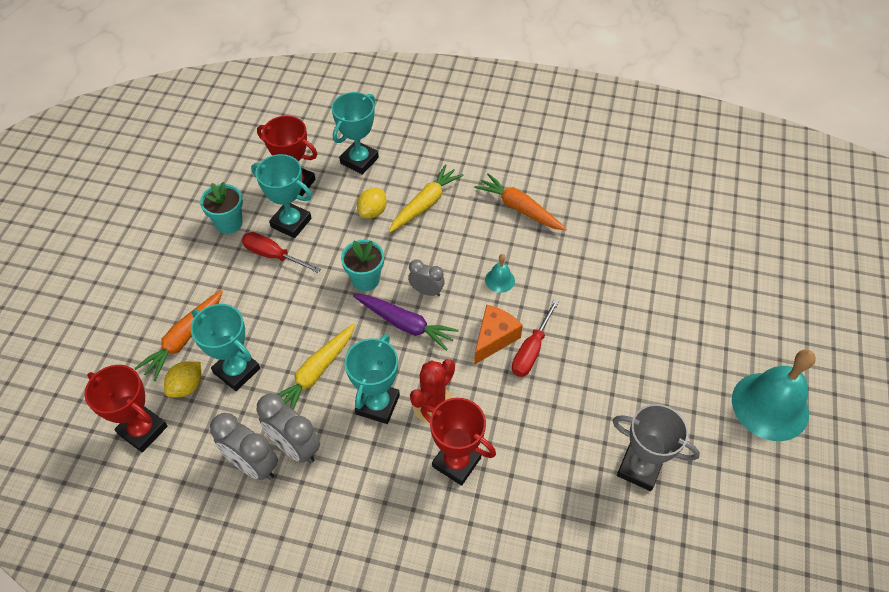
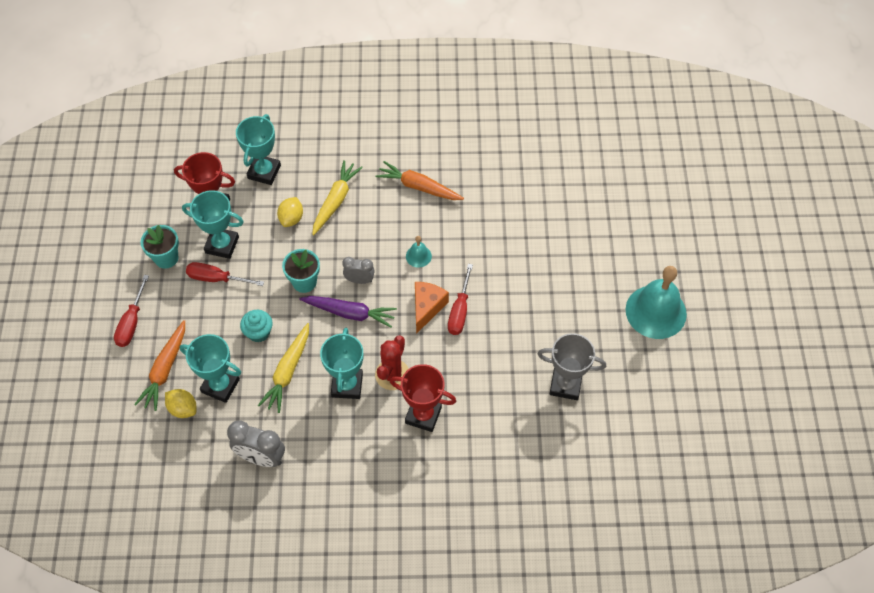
camera: 15 degrees left, 5 degrees up
red trophy [84,365,168,453] -> none
yellow lemon [164,361,201,397] -> yellow lemon turned 75 degrees counterclockwise [165,389,197,418]
grey clock [257,393,320,463] -> none
none -> red screwdriver [114,275,149,347]
none -> turquoise cupcake [240,310,273,342]

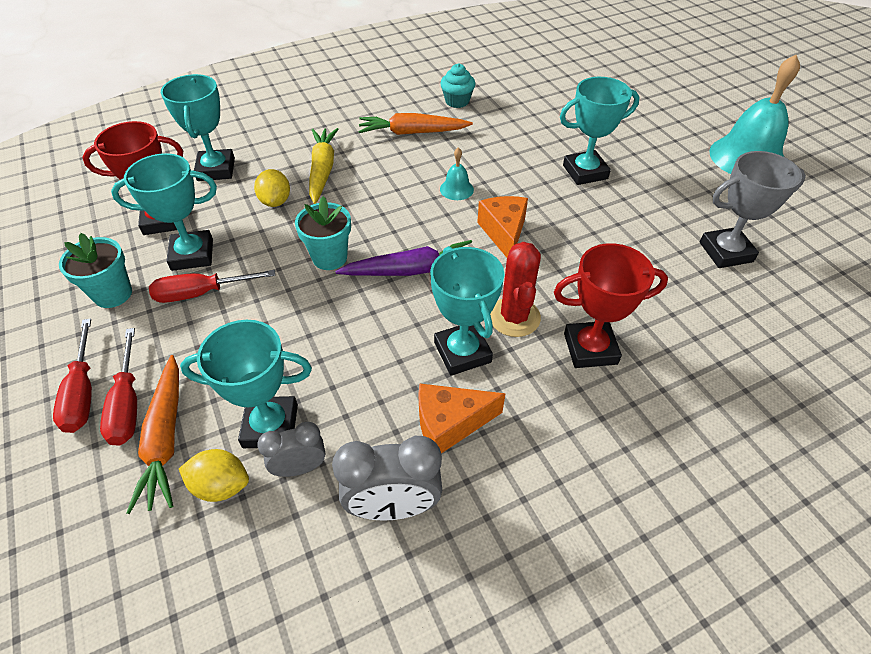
camera: 25 degrees left, 10 degrees down
turquoise cupcake [240,310,273,342] -> turquoise cupcake moved to [440,63,475,108]
yellow carrot [258,323,309,413] -> none
grey clock [342,257,375,284] -> grey clock moved to [257,422,325,477]
red screwdriver [448,264,473,335] -> red screwdriver moved to [100,328,137,446]
none -> orange cheese [418,383,506,453]
none -> turquoise trophy [560,77,639,185]

